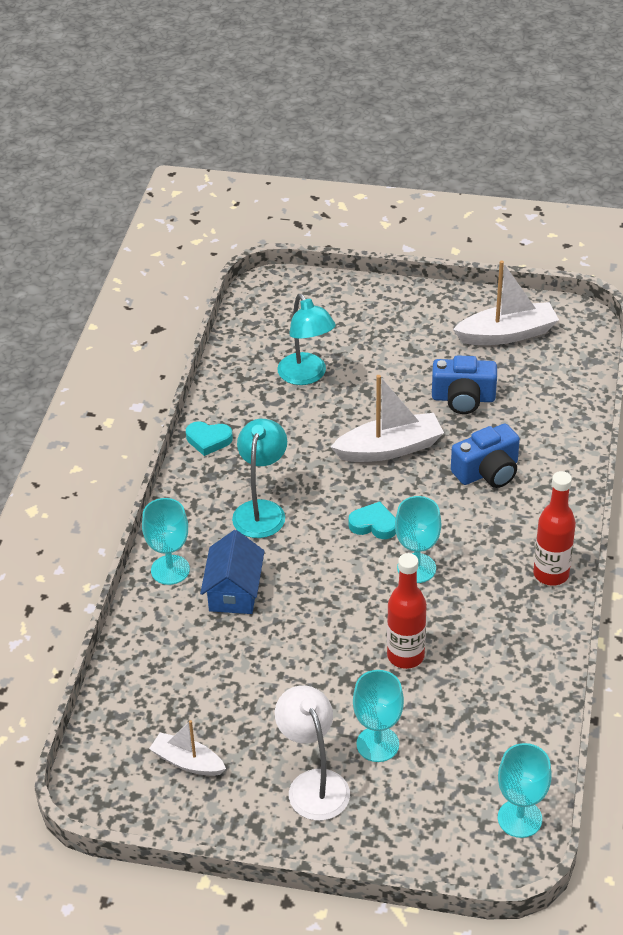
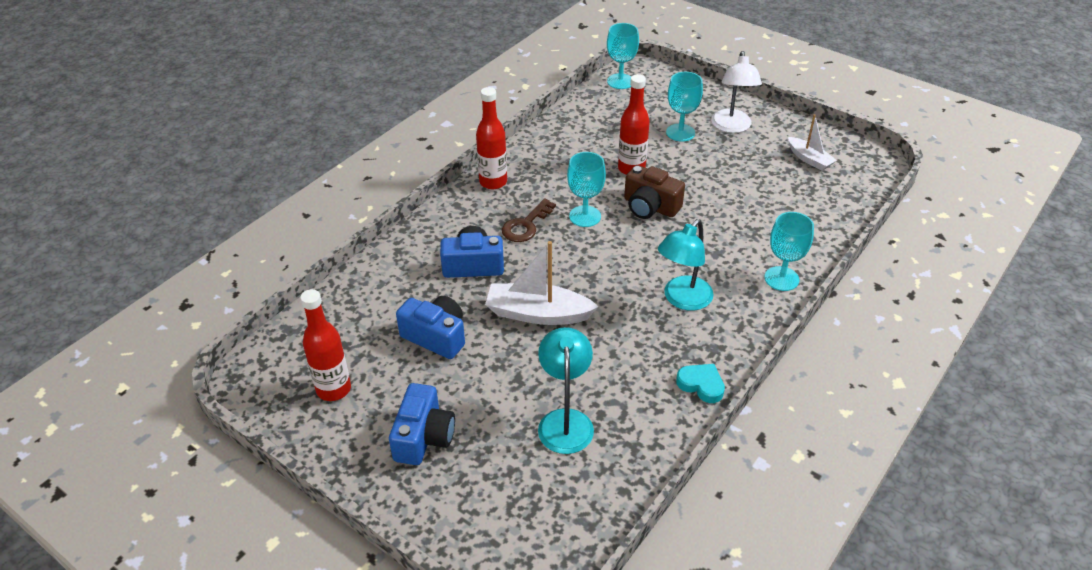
camera: 155 degrees left, 0 degrees up
blue house [200,530,264,614] -> none
turquoise heart [348,502,396,539] -> none
white boat [453,260,559,345] -> red bottle [300,289,351,401]
none -> blue camera [389,383,455,465]
none -> brown key [502,198,556,242]
none -> brown camera [624,165,685,219]

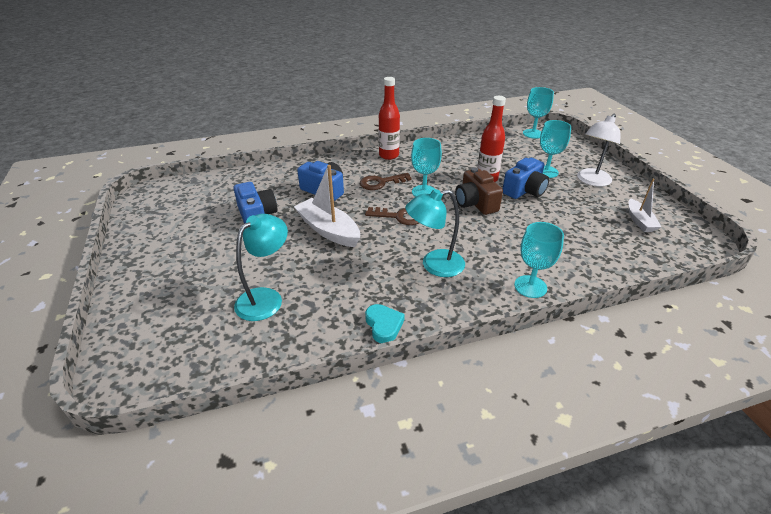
camera: 35 degrees right, 5 degrees down
red bottle [300,289,351,401] -> none
blue camera [389,383,455,465] -> blue camera moved to [503,158,549,199]
none -> brown key [365,207,419,225]

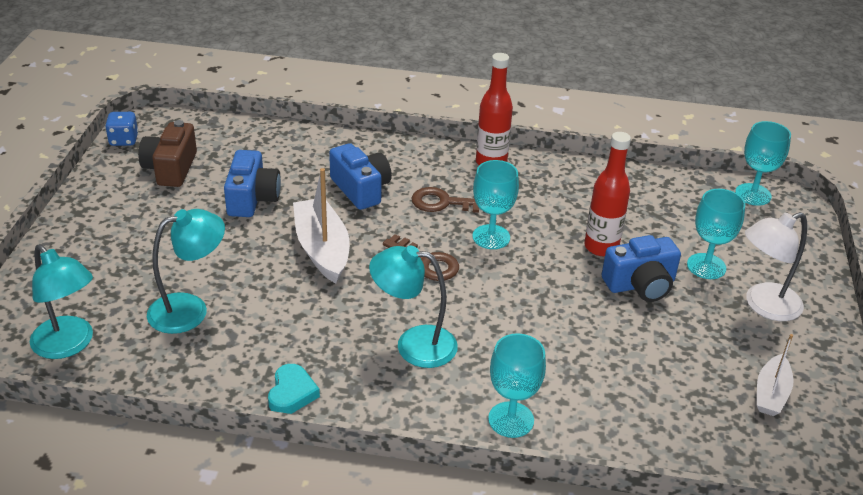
camera: 25 degrees right, 0 degrees up
brown camera [455,167,503,215] -> brown camera moved to [138,120,197,187]
none -> turquoise lamp [30,244,93,359]
none -> blue dice [105,112,138,146]

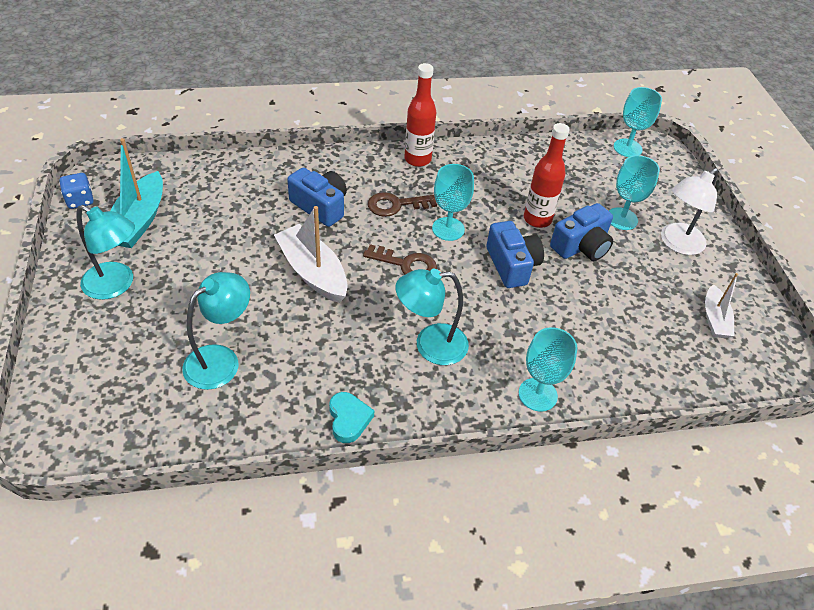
camera: 20 degrees left, 10 degrees up
turquoise lamp [30,244,93,359] -> turquoise lamp moved to [76,205,135,300]
brown camera [138,120,197,187] -> turquoise boat [110,138,163,248]
blue camera [224,150,281,217] -> blue camera moved to [486,221,544,288]

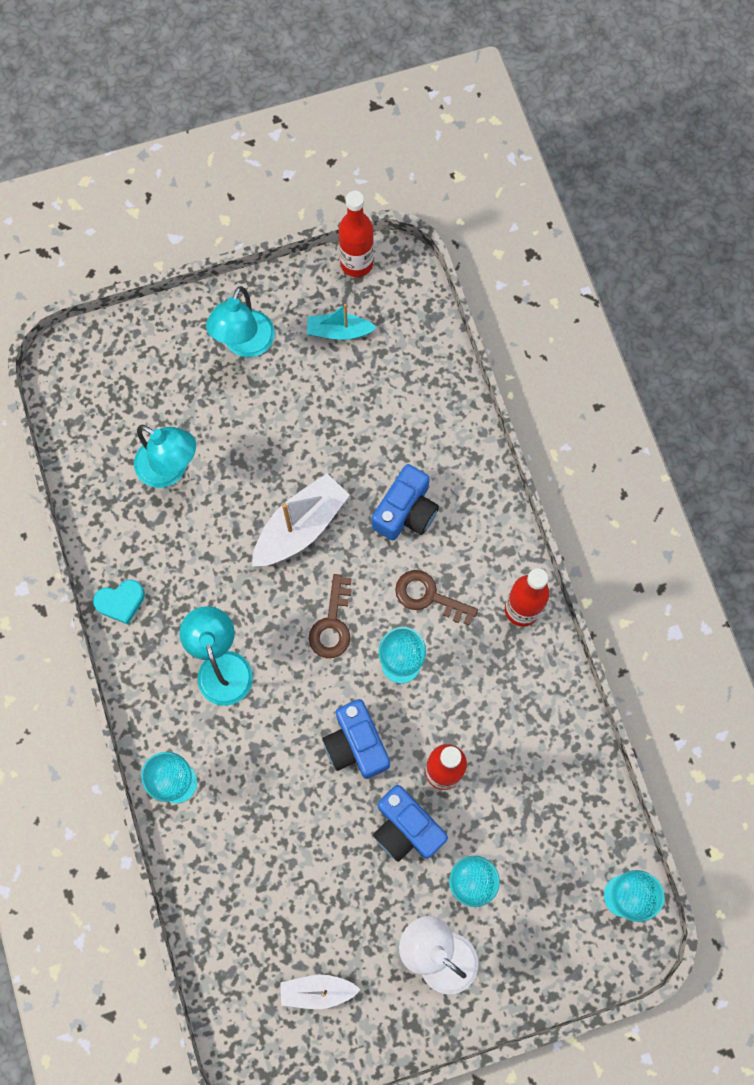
camera: 85 degrees right, 25 degrees up
blue dice [59,173,94,209] -> red bottle [339,191,374,277]
turquoise boat [110,138,163,248] -> turquoise boat [307,304,377,340], size x0.61
brown key [368,192,437,217] -> brown key turned 45 degrees counterclockwise [395,570,478,626]
blue camera [486,221,544,288] -> blue camera turned 90 degrees clockwise [322,699,390,779]

